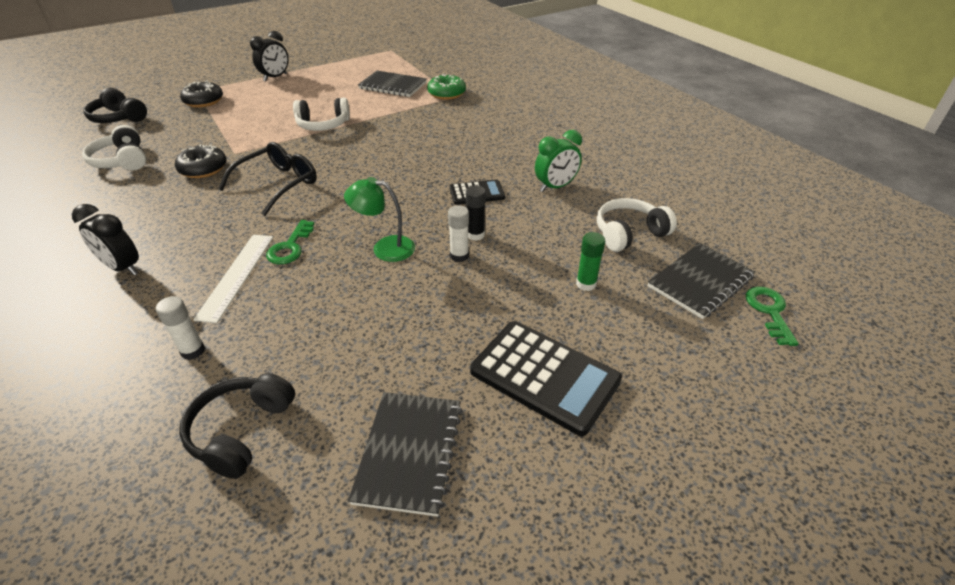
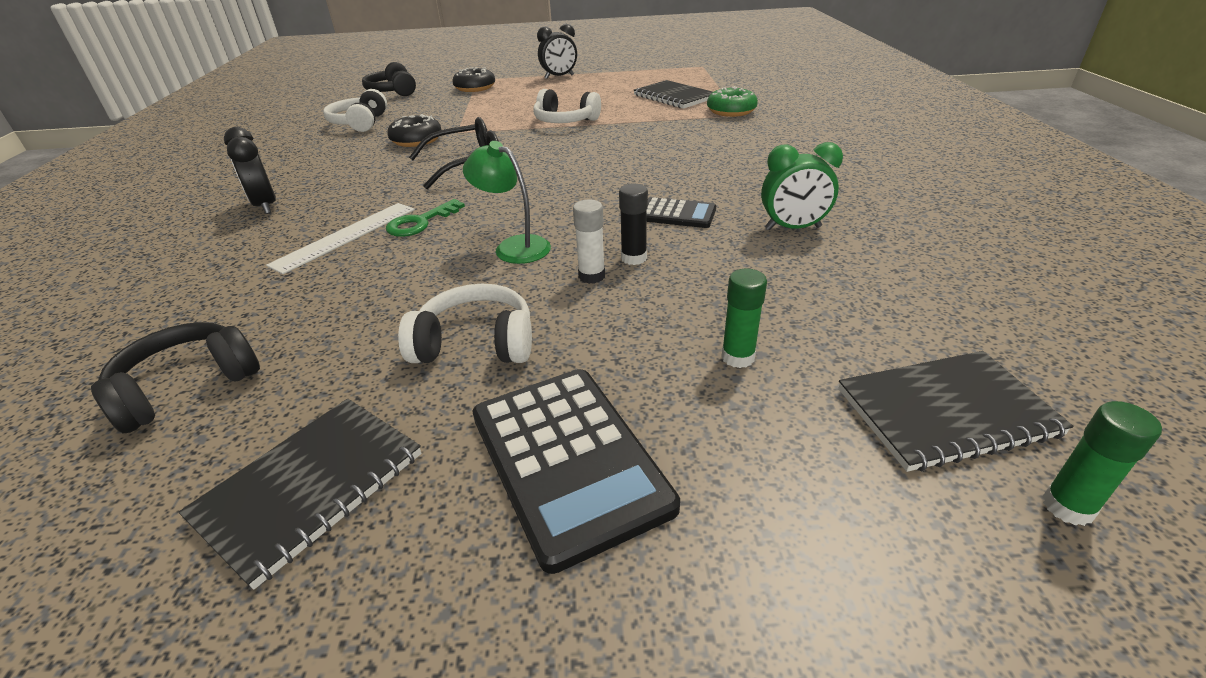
camera: 30 degrees right, 5 degrees down
white glue stick [156,296,205,360] -> none
white headphones [597,198,677,252] -> white headphones moved to [398,284,532,363]
green key [746,287,799,346] -> green glue stick [1042,401,1162,526]

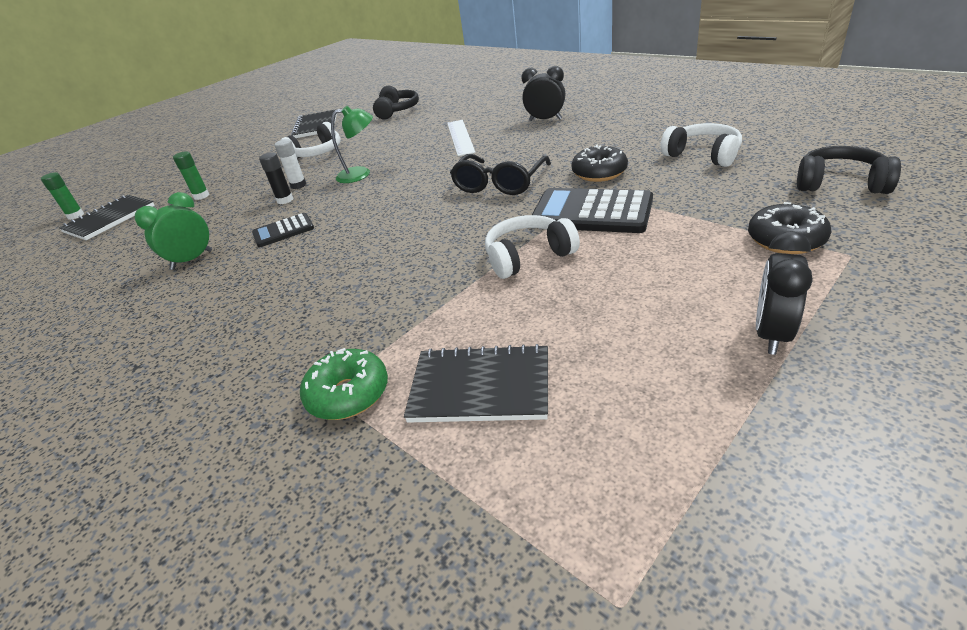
camera: 140 degrees right, 0 degrees up
green key [386,199,465,237] -> none
black calculator [473,369,680,574] -> black calculator moved to [532,188,653,233]

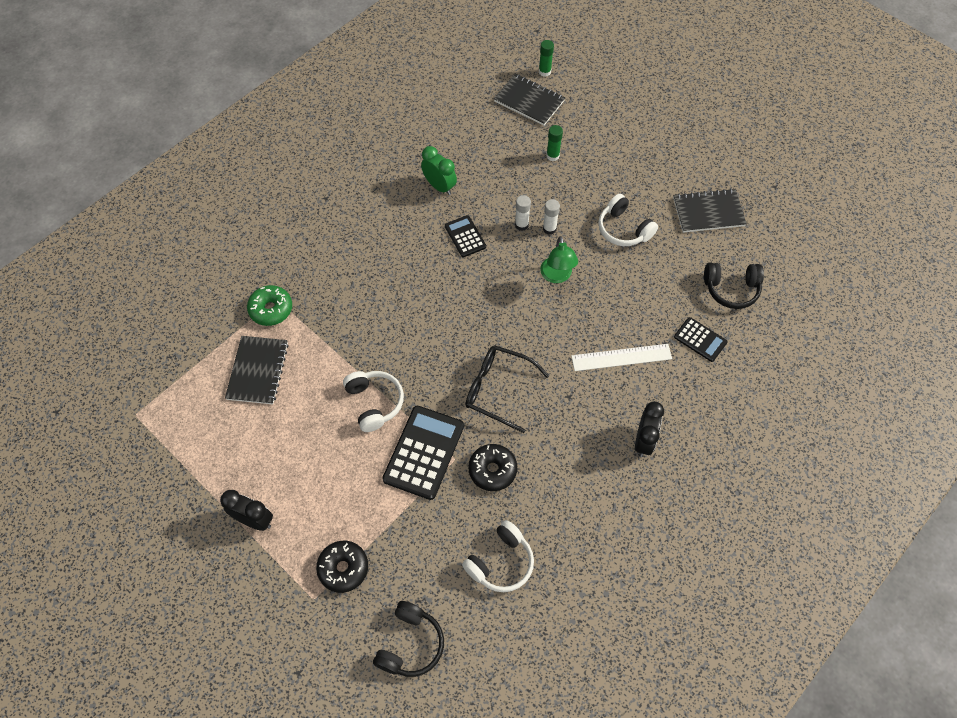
camera: 85 degrees right, 25 degrees up
black glue stick [259,152,293,204] -> white glue stick [515,195,531,231]
none -> black calculator [674,317,728,362]

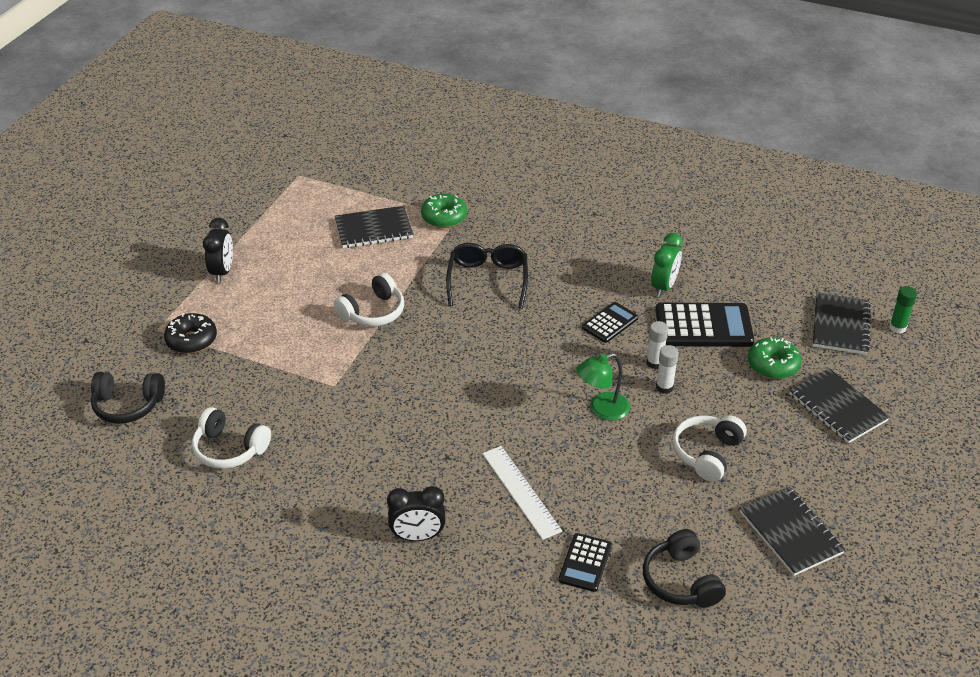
camera: 70 degrees right, 20 degrees down
black calculator [383,406,464,500] -> black calculator moved to [656,303,754,347]
black glasses [465,346,549,433] -> black glasses moved to [446,243,528,309]
black donut [468,444,517,491] -> none
green glue stick [546,125,563,161] -> green donut [748,337,802,379]
none -> black notebook [789,368,890,443]

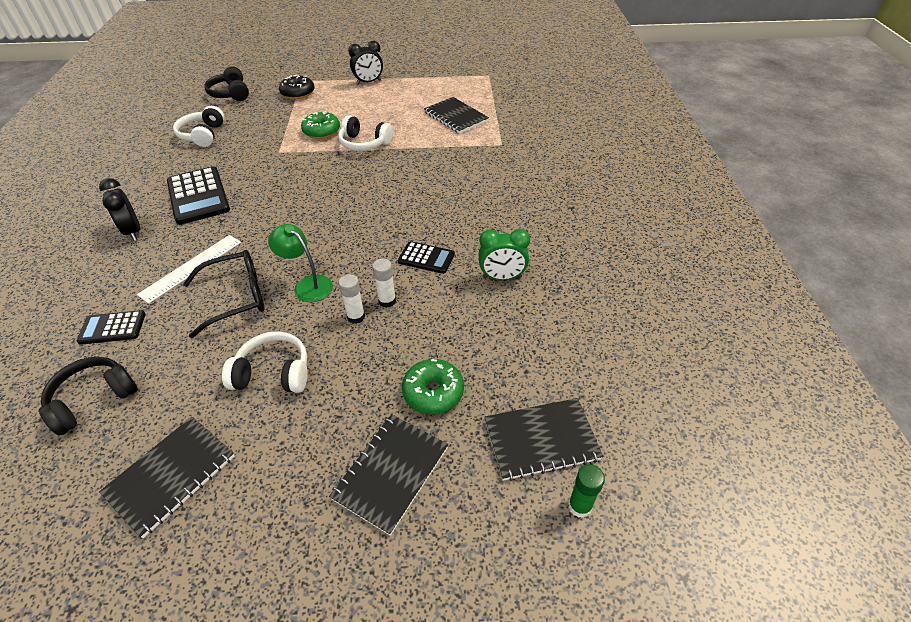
camera: 65 degrees right, 5 degrees up
green donut [421,194,467,228] -> green donut moved to [301,111,340,139]
black glasses [446,243,528,309] -> black glasses moved to [183,250,265,338]
black calculator [656,303,754,347] -> black calculator moved to [167,166,230,225]

